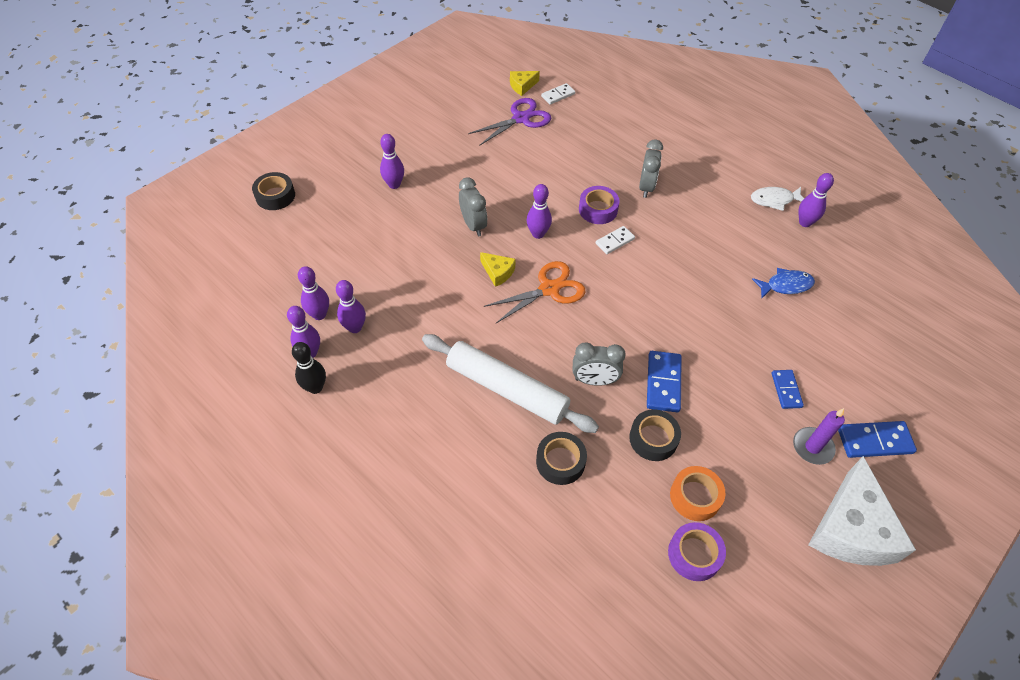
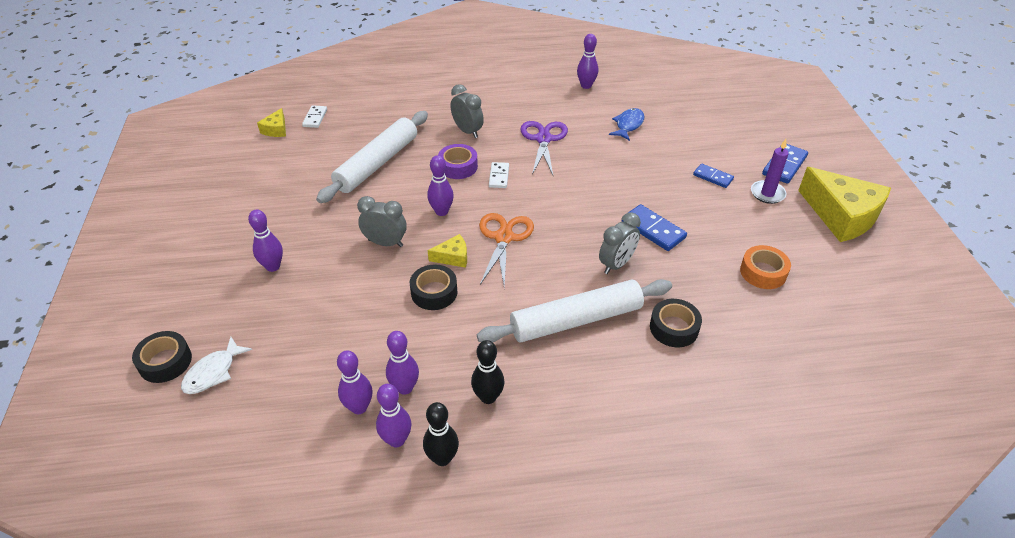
camera: 50 degrees left, 10 degrees down
purple scissors [468,98,551,146] -> purple scissors moved to [520,121,568,175]
black tape [629,409,681,461] -> black tape moved to [410,264,457,310]
purple tape [668,522,726,581] -> none
white fish [751,187,804,211] -> white fish moved to [181,337,252,394]
white cheese [808,456,916,566] -> yellow cheese [798,167,891,242]
none -> white rolling pin [316,111,428,203]
none -> black bowling pin [471,340,504,404]

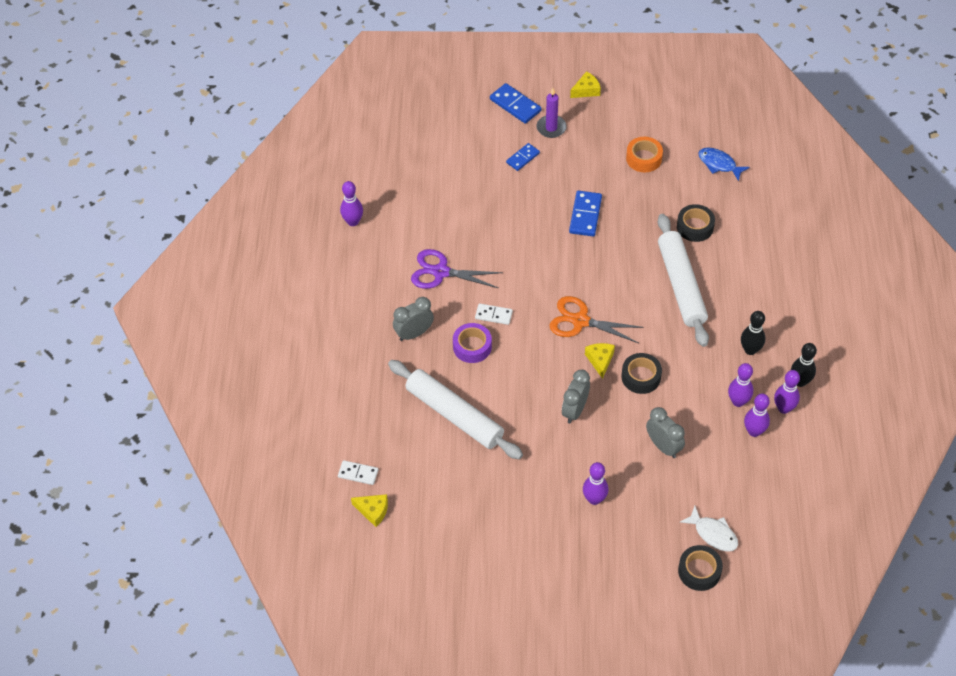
camera: 80 degrees left, 10 degrees up
purple bowling pin [427,155,454,216] -> none
grey clock [599,212,641,274] -> grey clock moved to [646,407,685,458]
blue fish [609,108,644,141] -> blue fish moved to [698,148,750,181]
blue domino [622,204,687,251] -> blue domino turned 45 degrees counterclockwise [569,191,602,236]
yellow cheese [798,167,891,242] -> yellow cheese [570,71,601,98], size x0.45

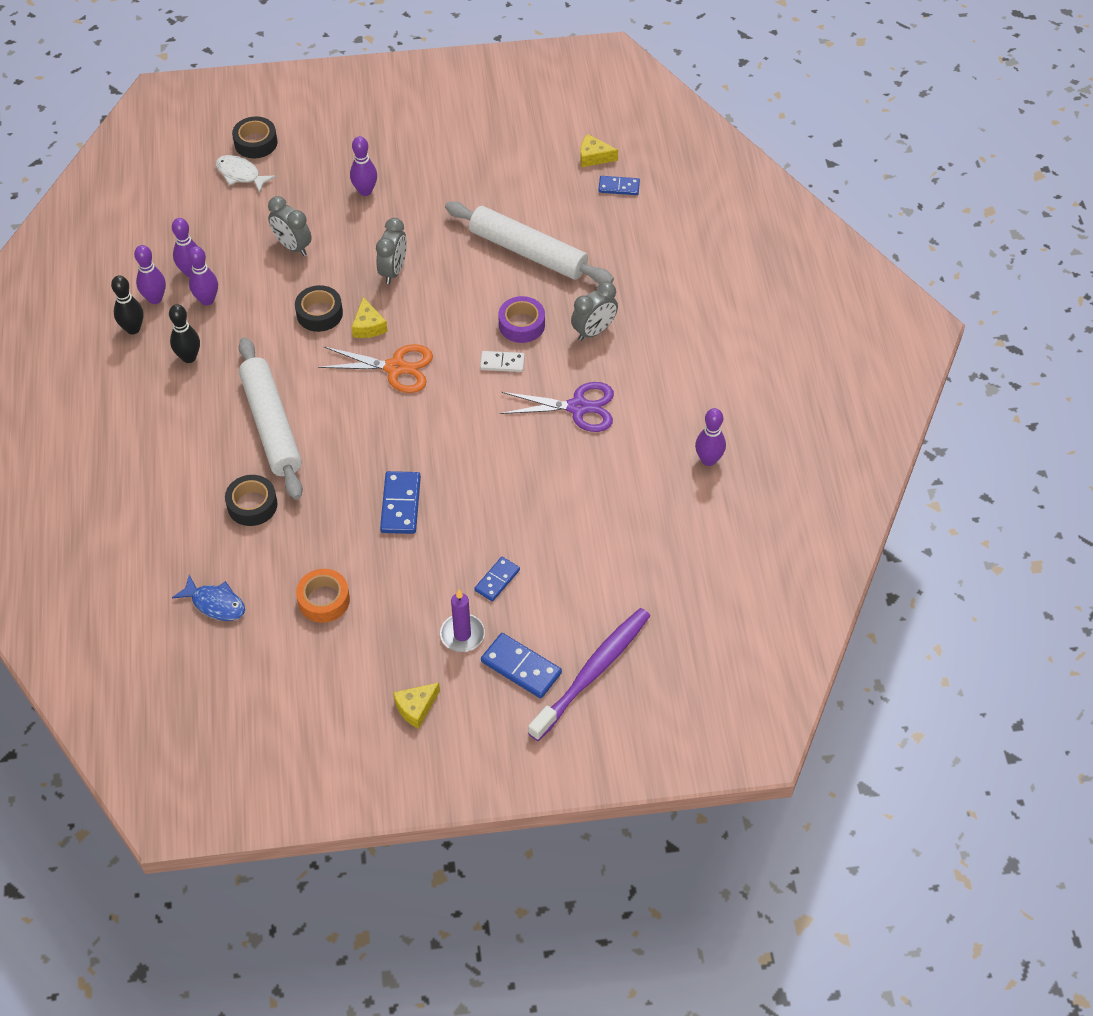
camera: 170 degrees right, 0 degrees up
white domino [338,460,379,485] -> blue domino [598,176,640,195]
none -> purple toothbrush [528,608,650,741]

